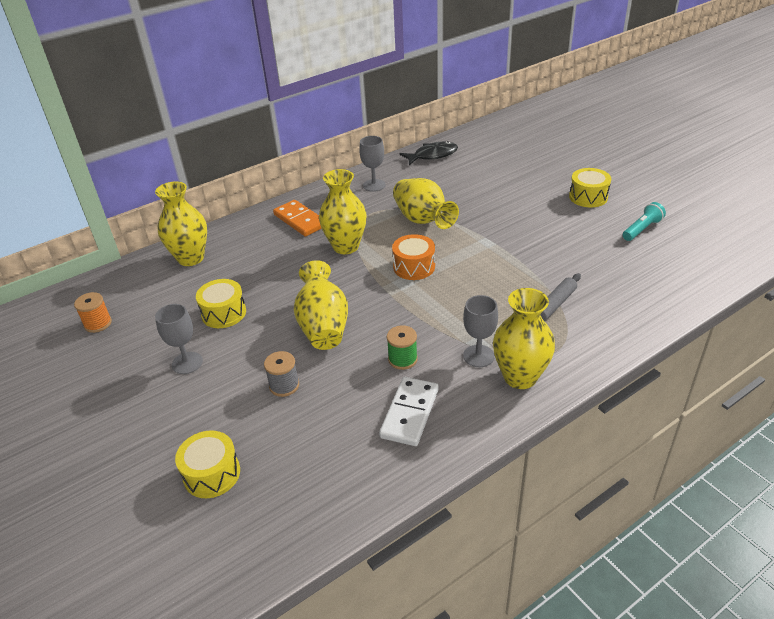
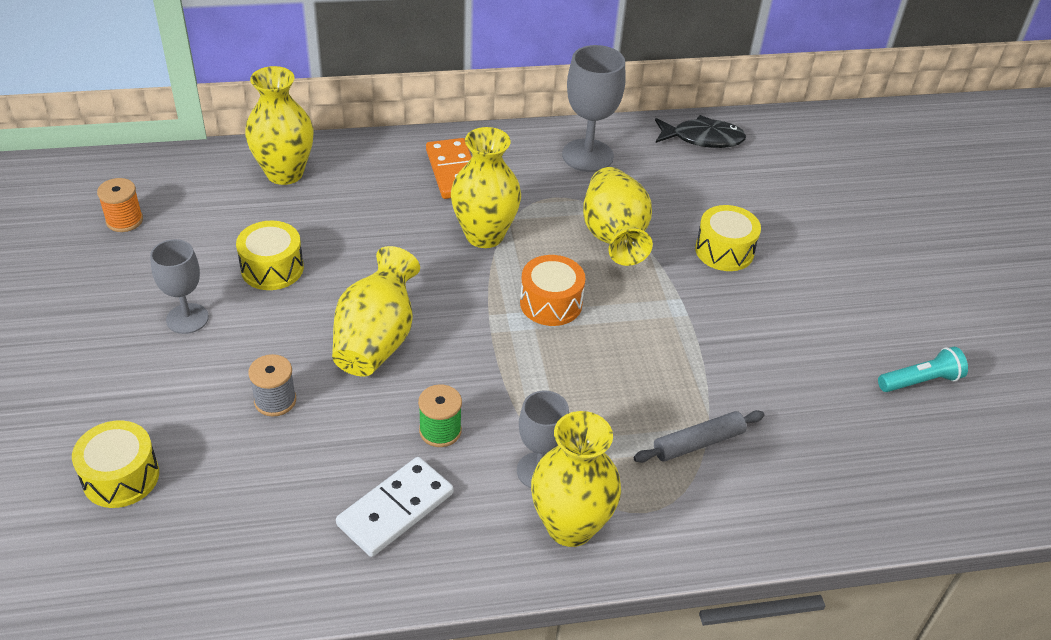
camera: 20 degrees right, 5 degrees up
grey goblet [359,136,386,192] -> grey goblet [562,45,626,172], size x1.50
yellow drum [569,168,611,207] -> yellow drum moved to [695,205,761,271]

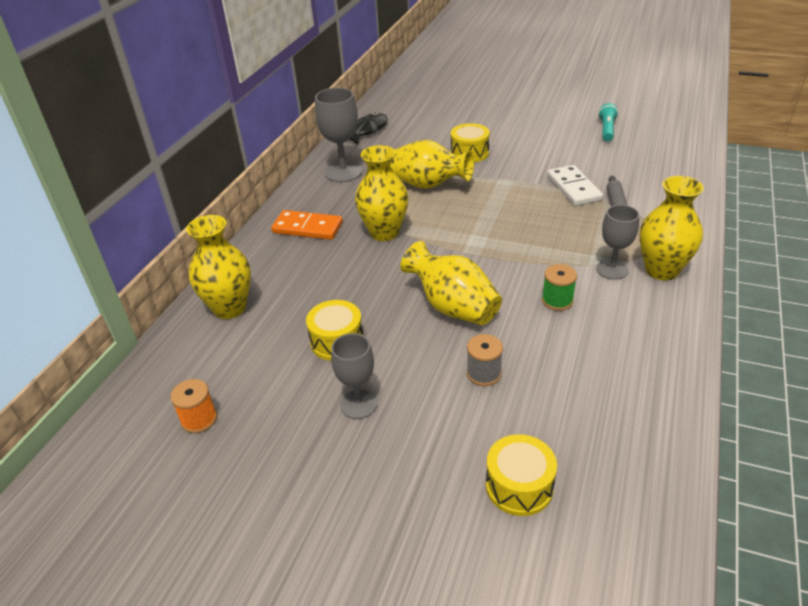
camera: 55 degrees left, 5 degrees down
white domino [336,457,453,557] -> white domino moved to [547,165,603,206]
orange drum [520,255,585,326] -> none

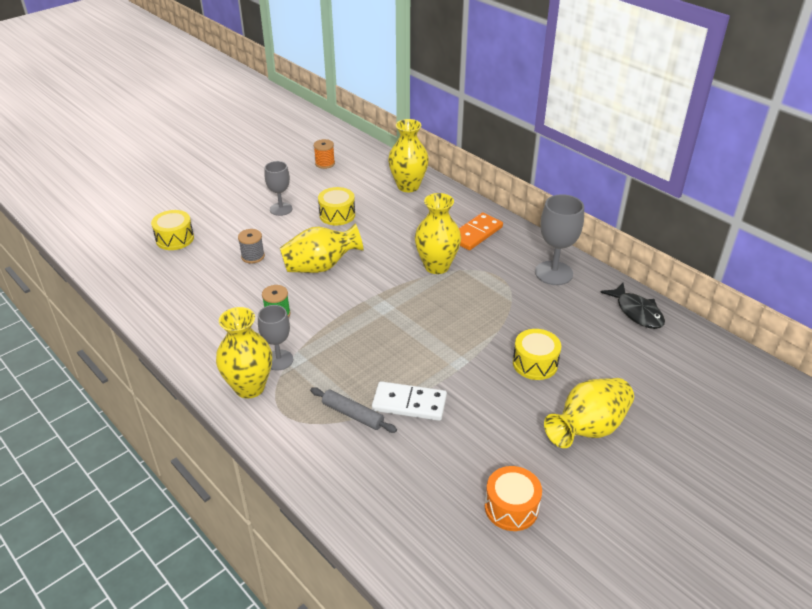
camera: 115 degrees right, 0 degrees up
yellow vase [390,140,474,189] -> yellow vase moved to [544,378,634,448]
turquoise flashlight [598,103,618,142] -> orange drum [485,466,542,531]

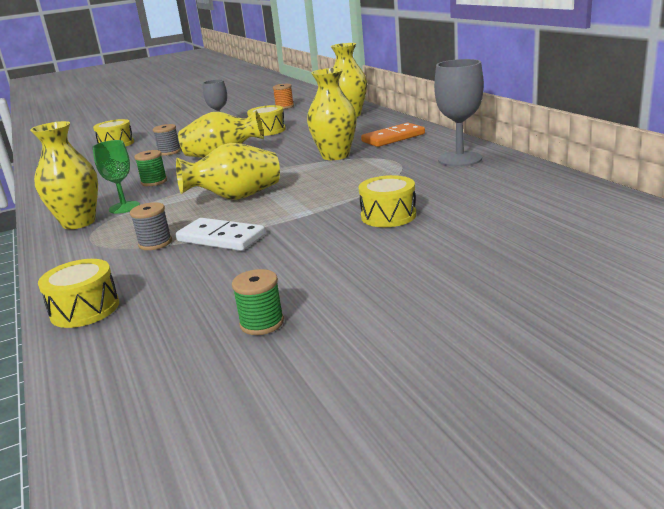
camera: 20 degrees right, 15 degrees down
grey goblet [258,305,293,370] -> green goblet [93,140,140,214]
grey rolling pin [310,387,397,433] -> grey spool [130,202,172,250]
orange drum [485,466,542,531] -> green spool [232,269,284,335]
yellow vase [544,378,634,448] -> yellow vase moved to [176,143,280,200]
black fish [600,283,665,329] -> none
none -> yellow drum [38,259,119,328]

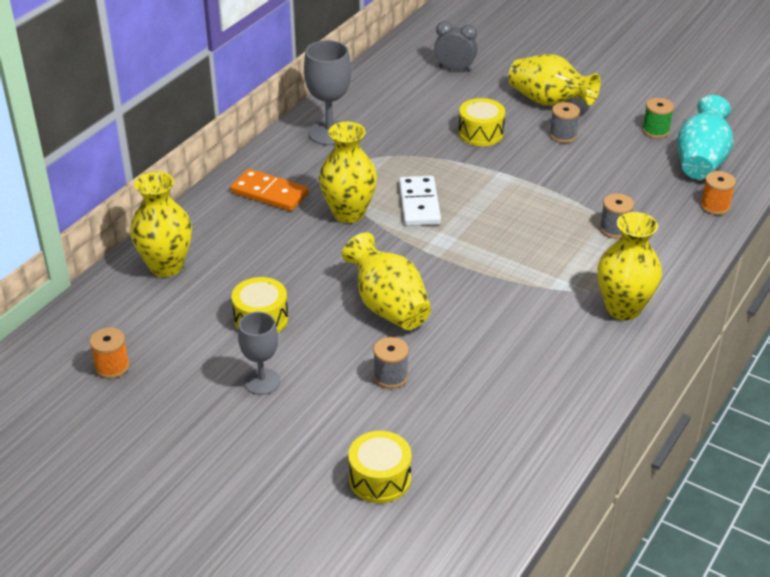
camera: 125 degrees left, 15 degrees up
yellow drum [38,259,119,328] -> orange spool [700,171,736,215]
green goblet [93,140,140,214] -> none
green spool [134,150,167,186] -> none
yellow vase [176,143,280,200] -> yellow vase moved to [508,54,601,106]
white domino [176,218,265,251] -> white domino moved to [399,176,441,226]
none -> grey clock [434,21,477,72]
none -> grey spool [550,102,580,143]
none -> turquoise vase [677,95,733,179]

